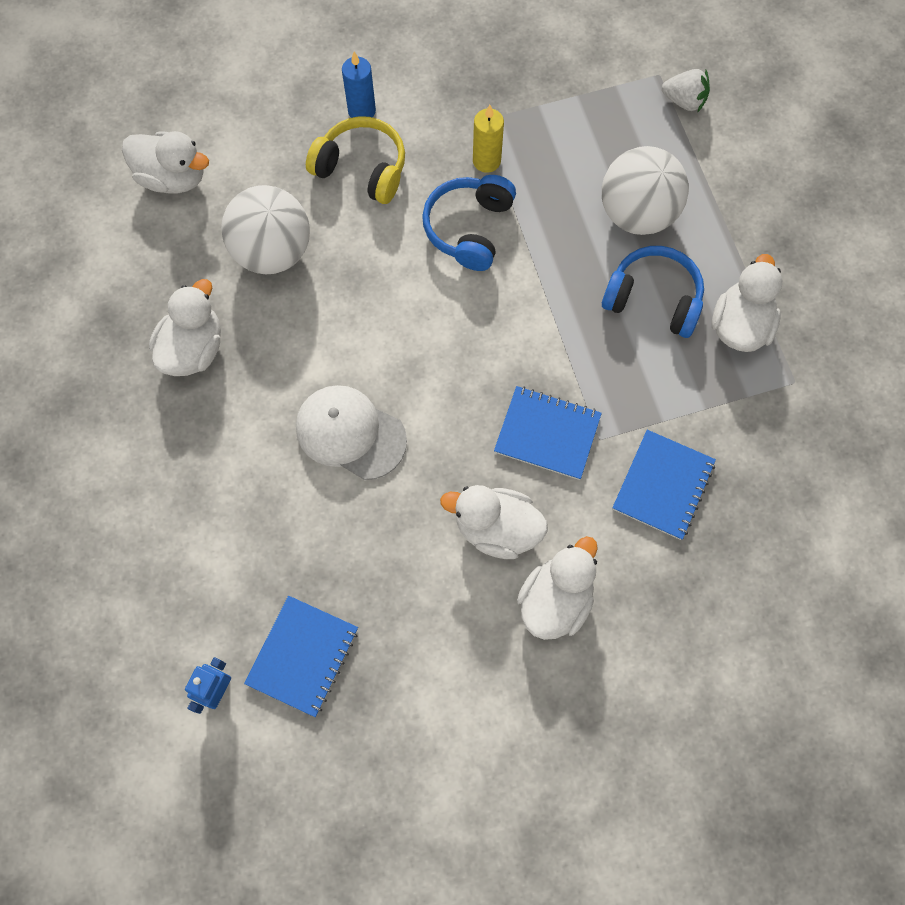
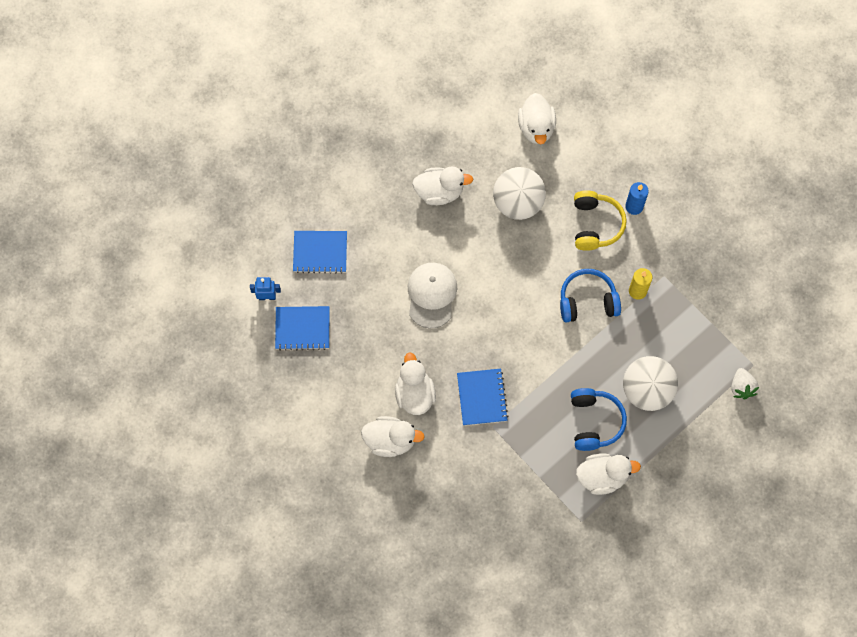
camera: 65 degrees right, 0 degrees up
blue notebook [612,430,716,540] -> blue notebook moved to [293,231,347,274]

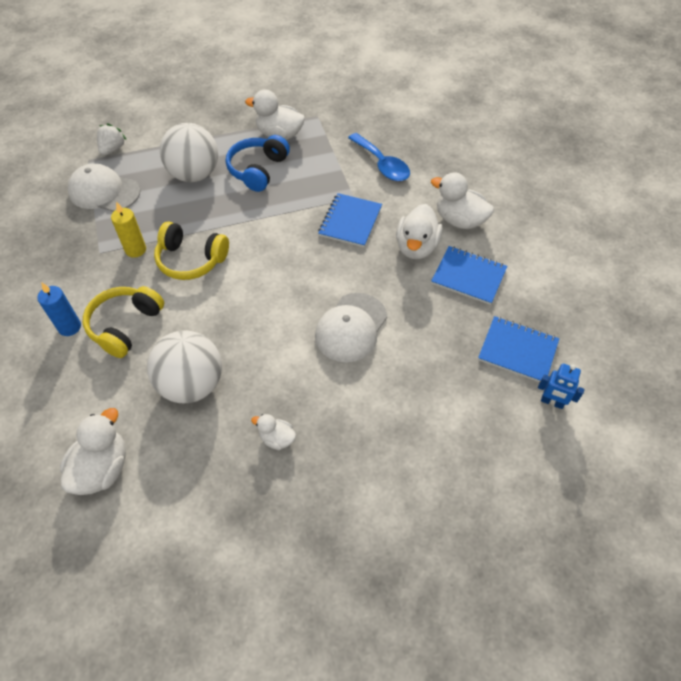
camera: 155 degrees left, 15 degrees down
blue notebook [293,231,347,274] -> blue notebook moved to [431,246,507,305]
white duck [412,167,473,205] -> white duck [251,414,296,450], size x0.55
blue headphones [560,269,621,322] -> yellow headphones [154,221,229,280]
none -> white cap [68,163,140,212]
none -> blue spoon [348,133,410,181]

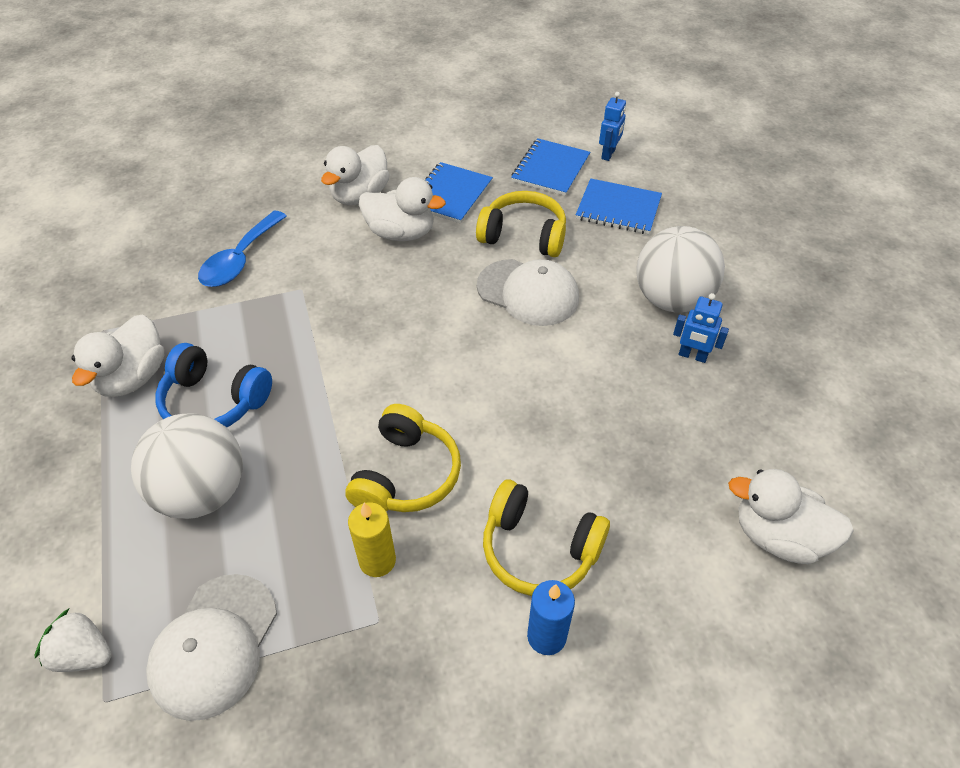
camera: 90 degrees left, 5 degrees down
white ball [147,330,222,403] -> white ball moved to [636,226,725,313]
white duck [251,414,296,450] -> blue robot [673,293,729,363]
blue notebook [318,193,382,247] -> blue notebook moved to [576,178,662,234]
blue spoon [348,133,410,181] -> blue spoon turned 150 degrees clockwise [198,211,287,287]
none -> yellow headphones [476,191,566,257]

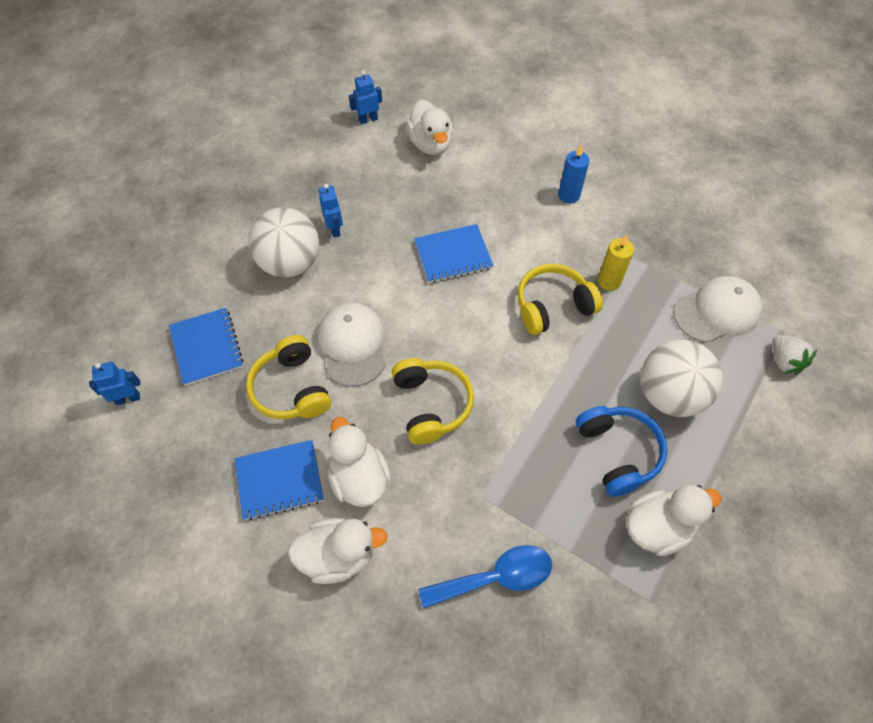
camera: 130 degrees left, 10 degrees up
yellow headphones [483,480,610,596] -> yellow headphones moved to [392,358,474,445]
blue notebook [511,138,590,196] -> blue notebook moved to [414,224,494,283]
none -> blue robot [349,71,382,124]

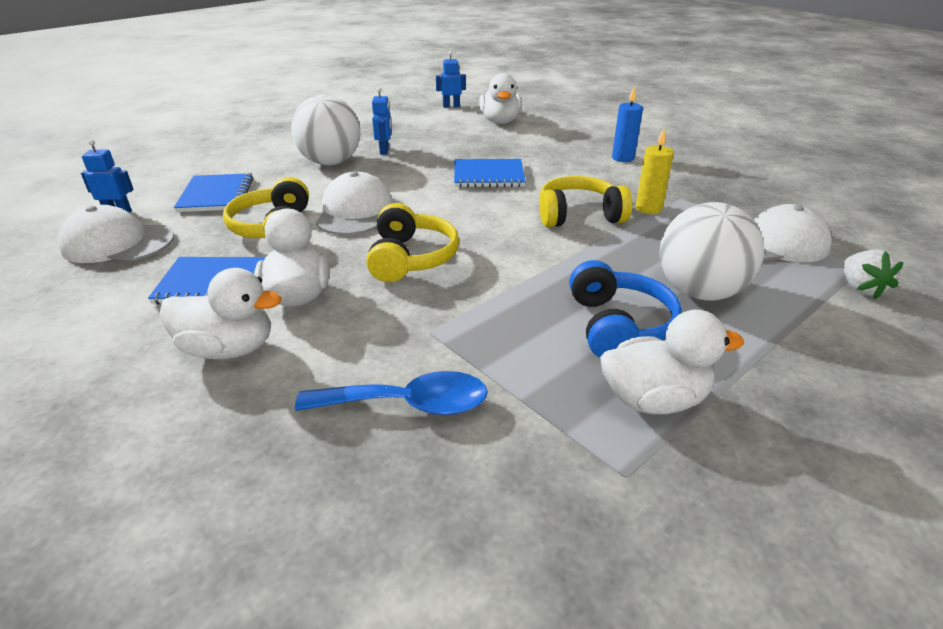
camera: 15 degrees right, 25 degrees down
none -> white cap [58,205,174,263]

